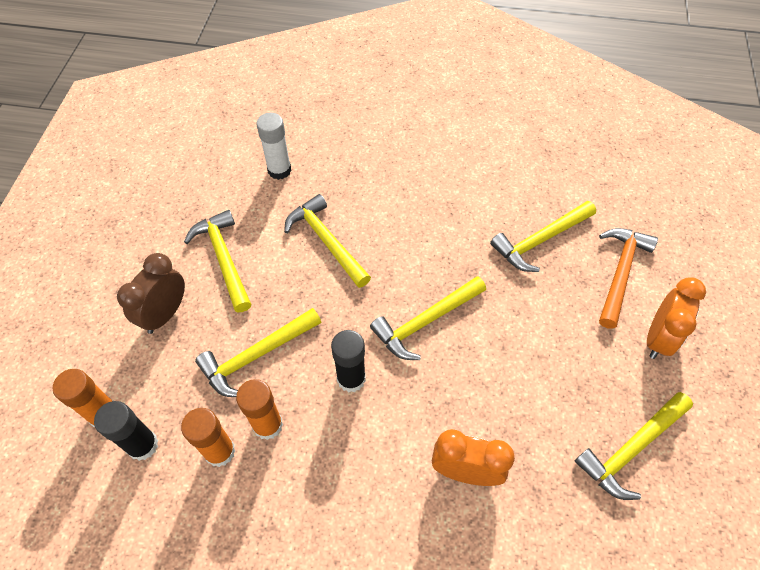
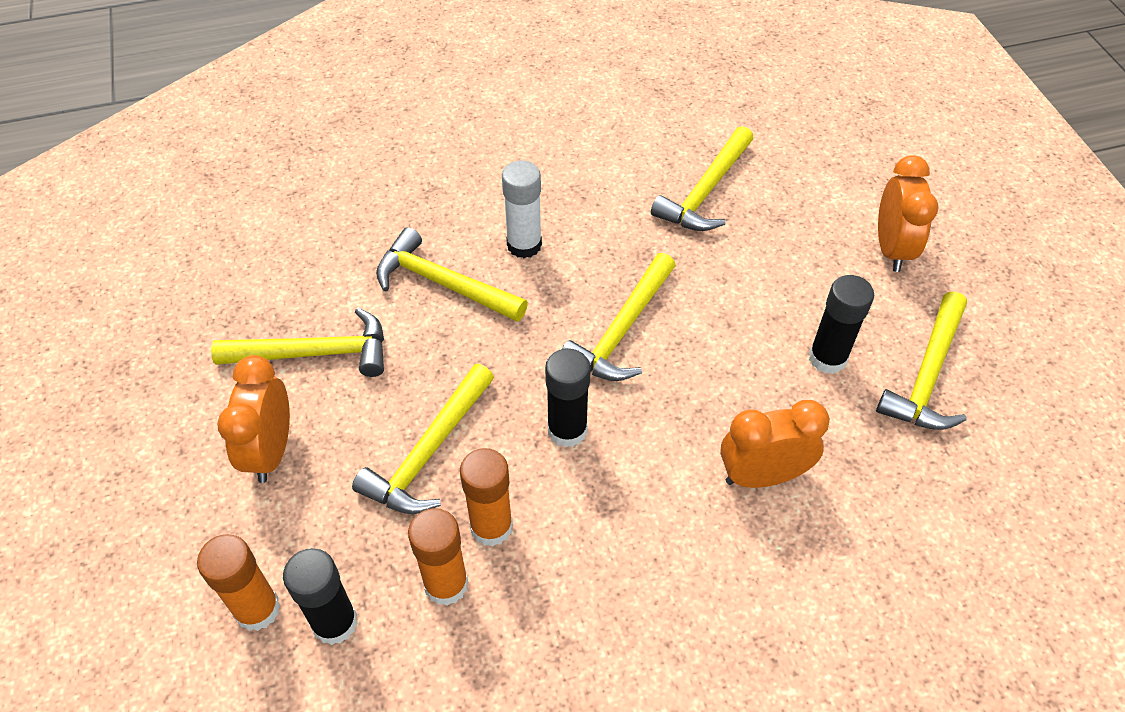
camera: 25 degrees left, 5 degrees down
brown clock [117,253,185,334] -> orange clock [217,355,290,483]
yellow hammer [184,210,251,312] -> yellow hammer turned 135 degrees clockwise [211,308,384,377]
white glue stick [256,113,291,180] -> white glue stick moved to [502,160,542,258]
orange hammer [599,228,658,329] -> none
none -> black glue stick [809,275,874,374]

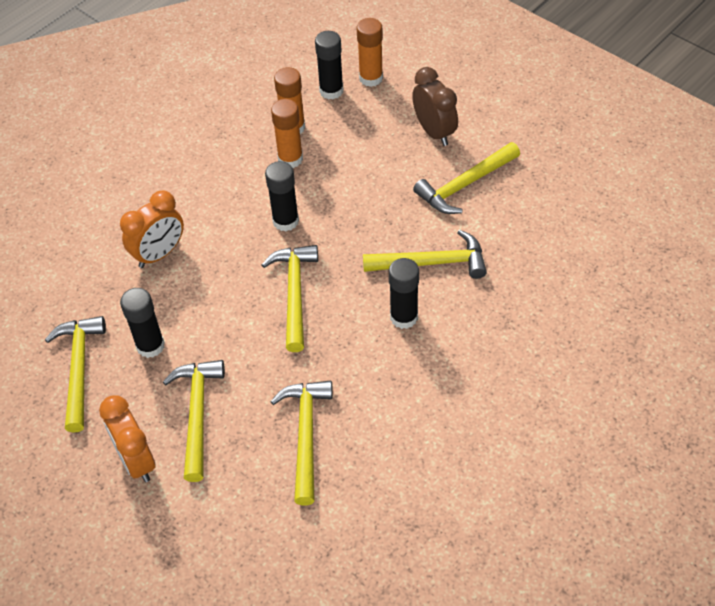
camera: 150 degrees right, 0 degrees up
orange clock [217,355,290,483] -> brown clock [412,67,458,146]
yellow hammer [352,364,494,514] -> yellow hammer moved to [163,360,225,482]
white glue stick [502,160,542,258] -> black glue stick [389,258,419,329]

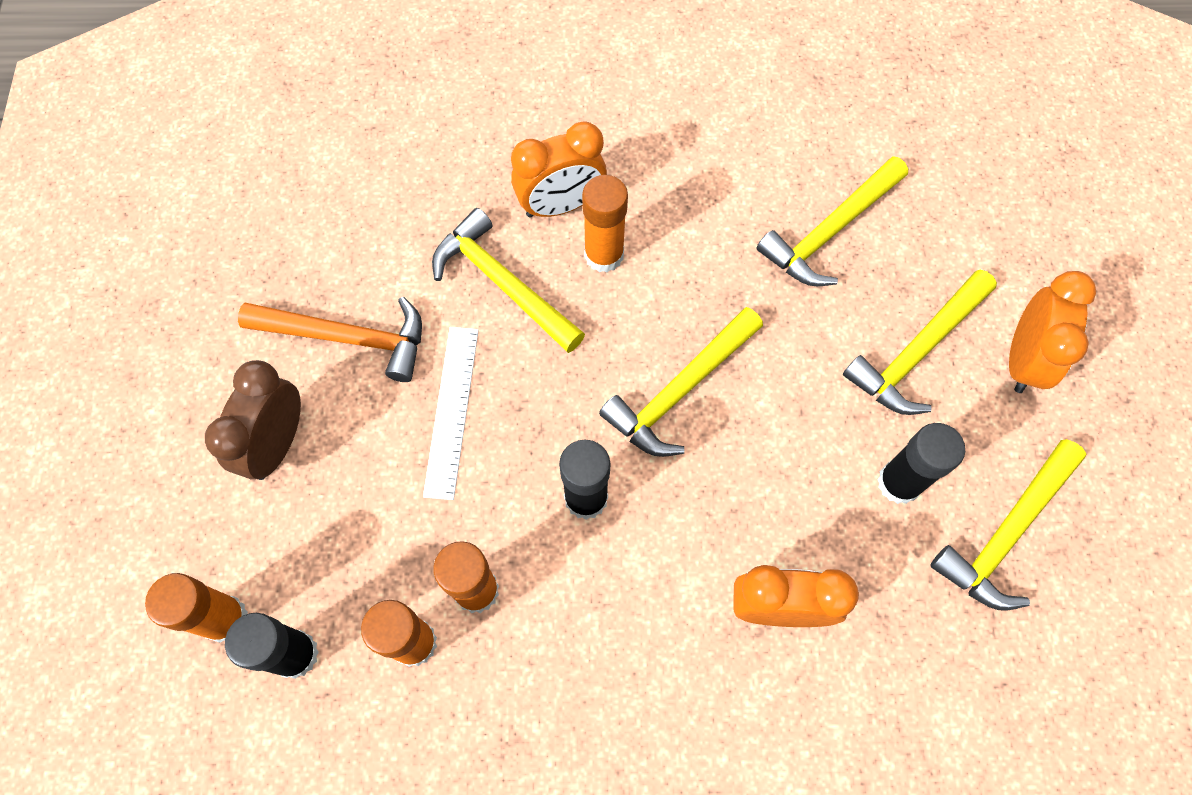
camera: 135 degrees left, 15 degrees up
black glue stick [389,258,419,329] -> orange glue stick [582,175,628,273]
yellow hammer [413,142,520,214] -> orange hammer [238,297,422,382]
none -> white ruler [423,327,479,500]
none -> orange clock [511,121,607,218]

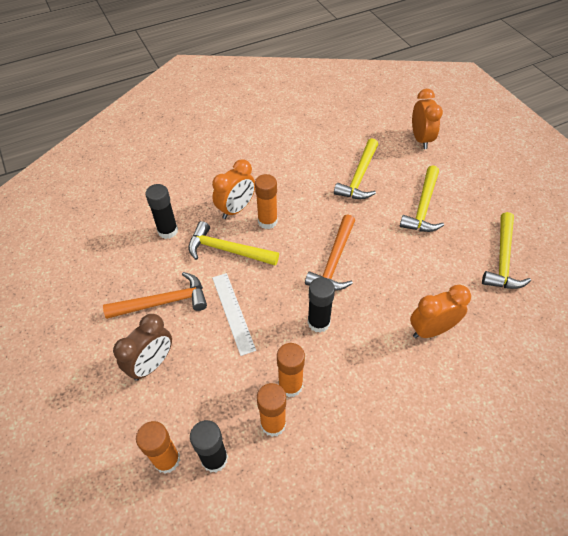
camera: 25 degrees left, 15 degrees down
brown clock [205,360,301,480] -> brown clock turned 135 degrees counterclockwise [113,314,172,381]
yellow hammer [599,307,763,457] -> orange hammer [305,214,355,291]
black glue stick [877,423,965,504] -> black glue stick moved to [145,184,178,239]
orange clock [1009,271,1096,393] -> orange clock moved to [412,89,443,149]

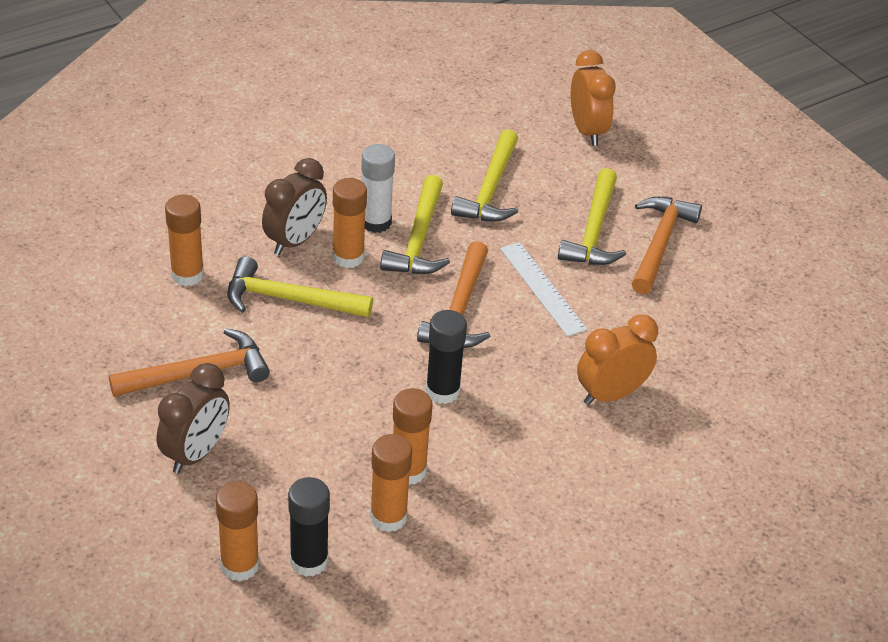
camera: 10 degrees left, 10 degrees down
black glue stick [145,184,178,239] -> orange glue stick [165,195,204,286]
orange clock [212,159,255,219] -> brown clock [262,158,327,255]
white ruler [212,273,256,356] -> white ruler moved to [500,242,587,337]
yellow hammer [482,212,531,289] -> yellow hammer moved to [380,175,450,274]
none -> white glue stick [361,144,395,233]
none -> orange hammer [632,197,702,294]

